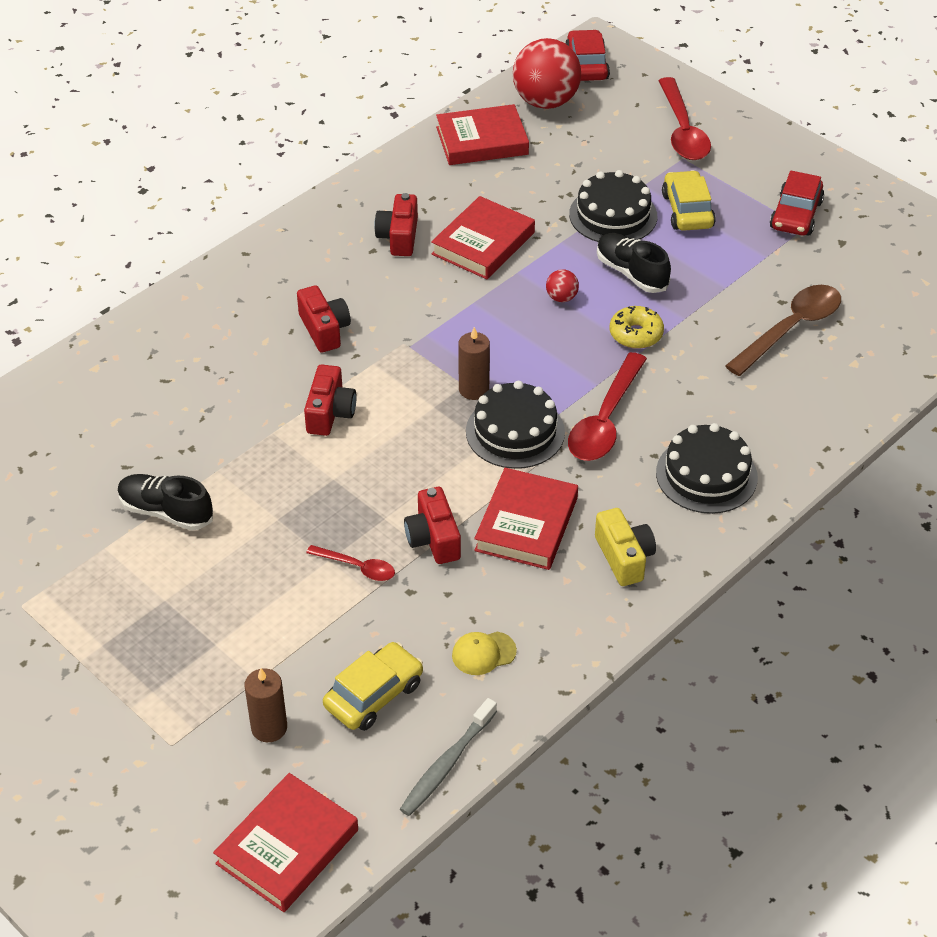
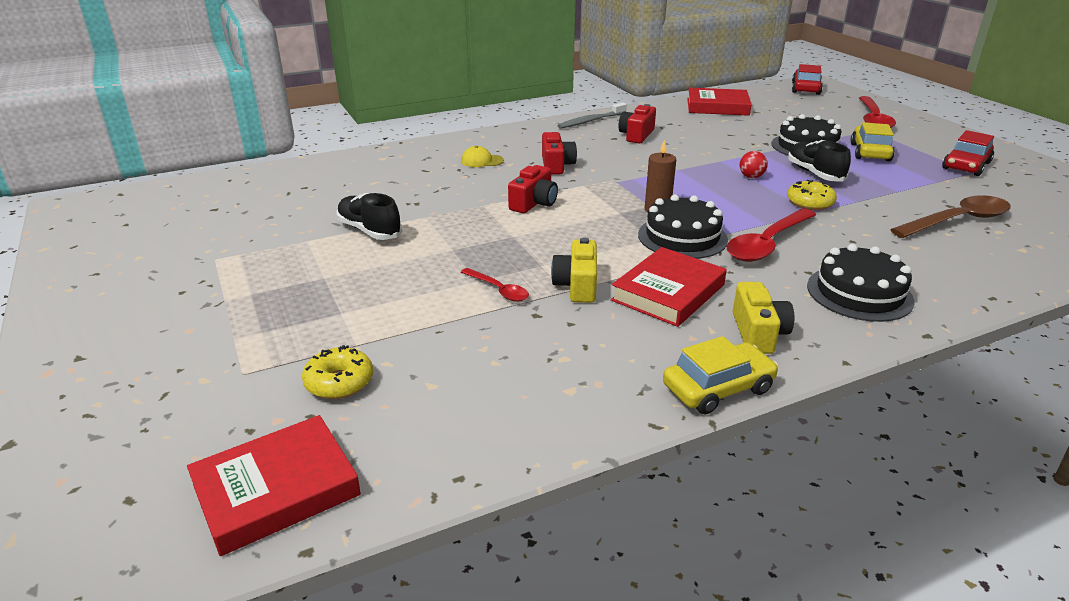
camera: 20 degrees right, 15 degrees down
brown candle [244,668,287,742] -> yellow donut [302,345,373,399]
yellow car [323,642,423,731] -> yellow car moved to [663,336,778,414]
grey toothbrush [400,698,497,816] -> grey toothbrush moved to [557,103,627,129]
red camera [404,487,461,564] -> yellow camera [551,237,597,303]
red book [431,196,535,279] -> none
yellow cap [452,632,517,675] -> yellow cap moved to [461,146,504,167]
red ball [513,38,581,109] -> none

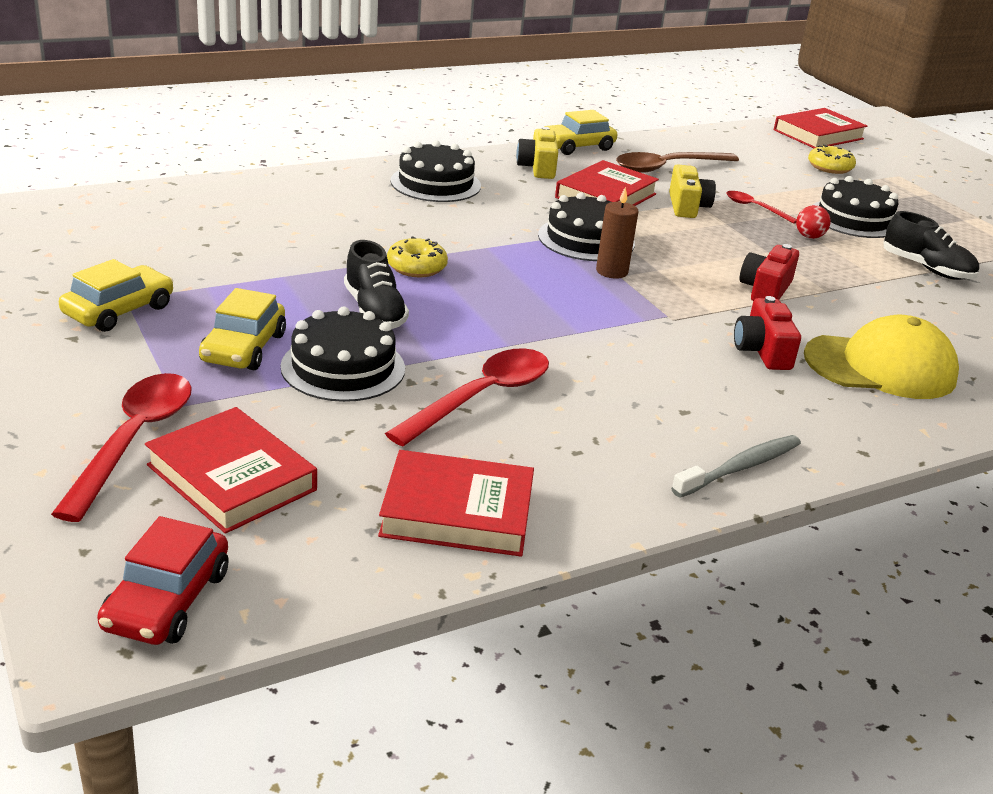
camera: 175 degrees right, 0 degrees up
yellow cap [461,146,504,167] -> yellow cap [804,315,959,399], size x2.25
red camera [618,104,656,143] -> none
red spoon [727,209,816,262] -> red spoon moved to [385,348,549,446]
red ball [740,151,768,178] -> red ball moved to [796,205,831,239]
brown spoon [890,195,1011,238] -> brown spoon moved to [616,152,739,173]
red car [942,130,994,176] -> yellow car [59,259,173,332]
none -> red book [145,407,317,534]
none -> black cake [813,176,898,238]

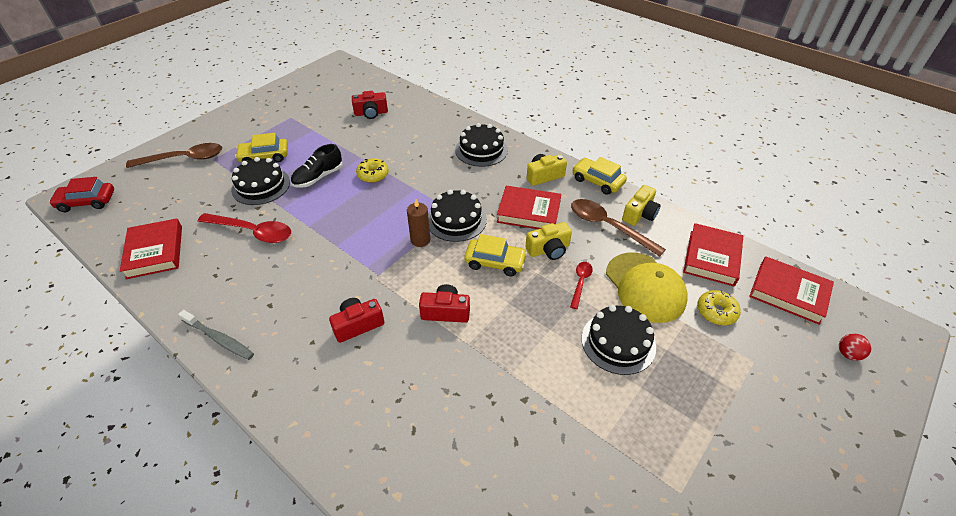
camera: 70 degrees right, 15 degrees up
red spoon [51,373,192,522] -> brown spoon [126,143,222,168]
yellow car [59,259,173,332] -> yellow car moved to [464,234,527,276]
red book [145,407,317,534] -> red book moved to [683,223,743,287]
red ball [796,205,831,239] -> red ball moved to [839,333,871,361]
yellow cap [804,315,959,399] -> yellow cap moved to [606,253,688,323]
black shoe [883,211,979,280] -> none
none -> red camera [352,91,388,119]
none -> yellow camera [622,185,661,226]

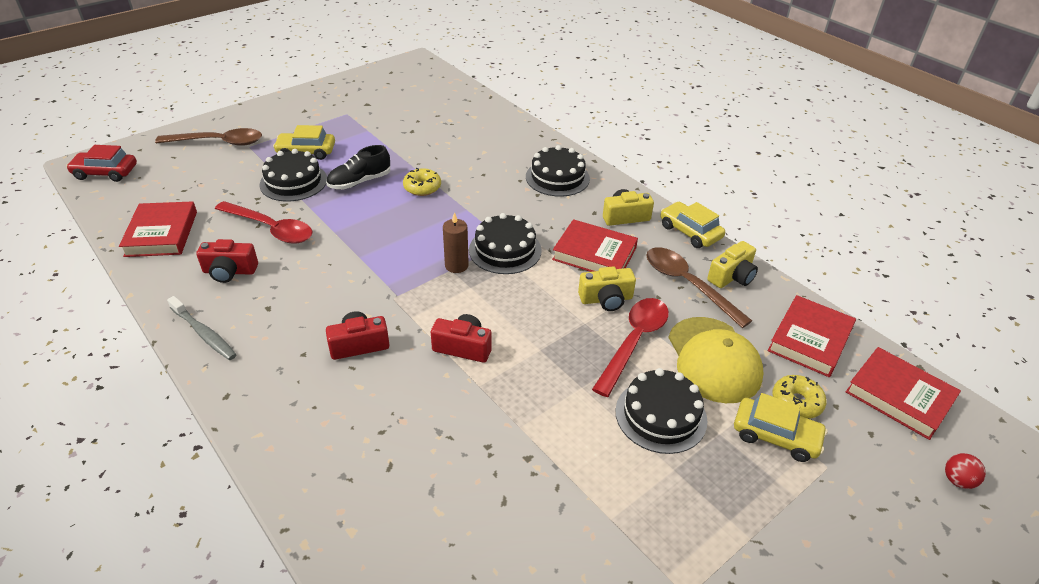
camera: 10 degrees right, 5 degrees down
red camera [352,91,388,119] -> red camera moved to [196,239,258,283]
yellow car [464,234,527,276] -> yellow car moved to [734,393,828,462]
red spoon [570,262,593,309] -> red spoon [592,298,669,397], size x1.88

